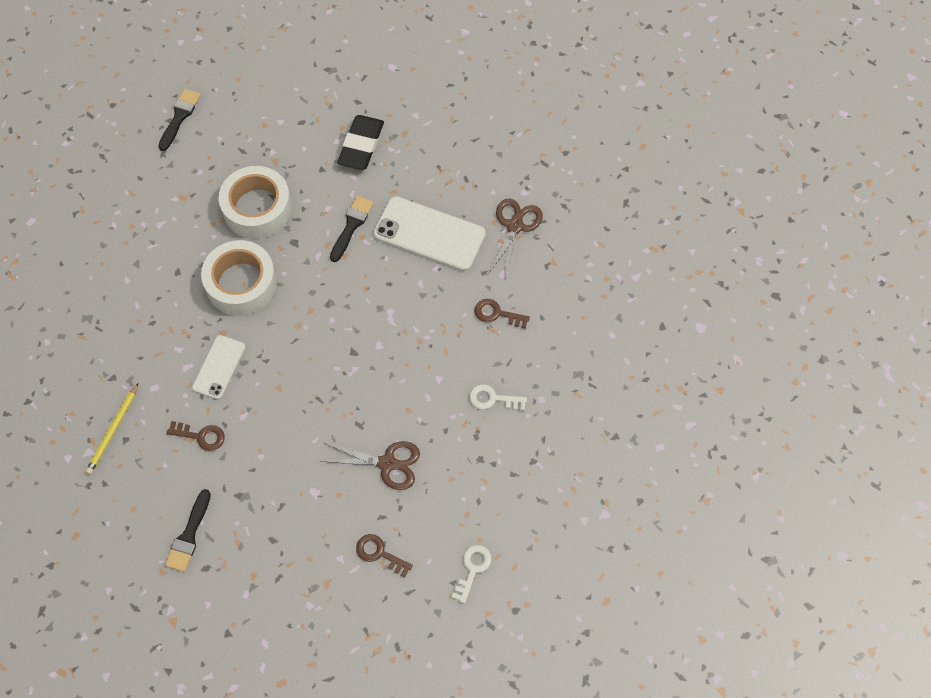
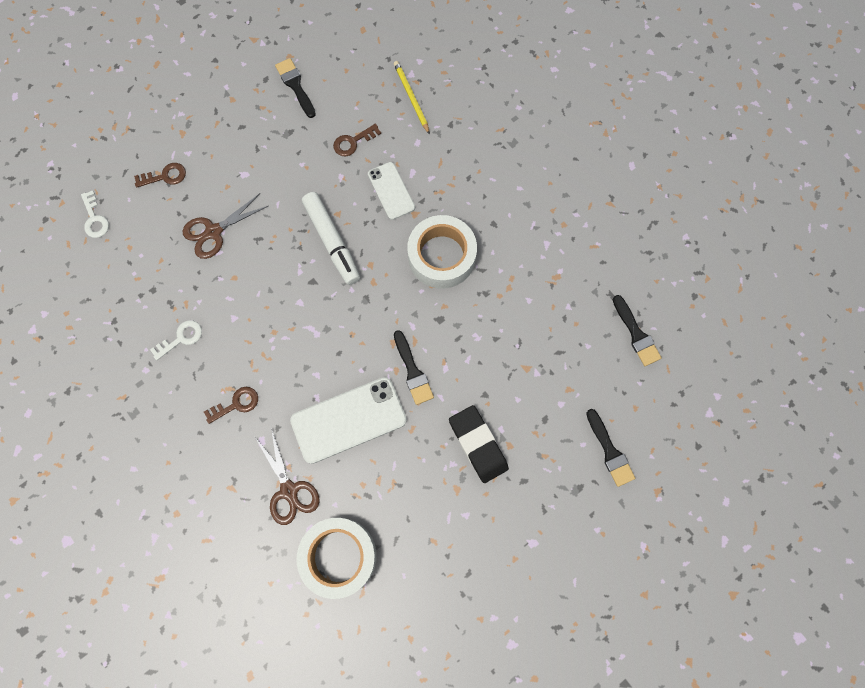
camera: 135 degrees right, 10 degrees up
white tape [219,166,292,239] -> white tape moved to [297,518,377,599]
none -> white marker [302,192,360,285]
none -> black brush [586,409,635,487]

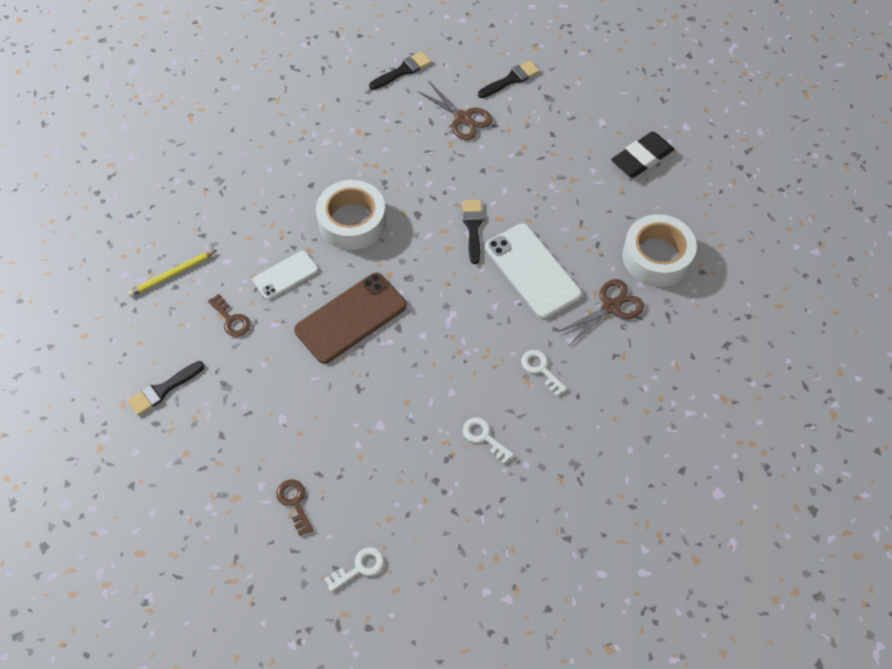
camera: 100 degrees left, 15 degrees down
brown scissors [183,194,268,259] -> brown scissors moved to [418,82,492,140]
brown key [204,387,258,424] -> white key [521,350,567,397]
white marker [302,192,360,285] -> brown phone [294,273,407,364]
black brush [394,330,434,405] -> black brush turned 60 degrees counterclockwise [463,200,483,264]
black eraser [449,405,509,483] -> black eraser moved to [611,131,674,178]

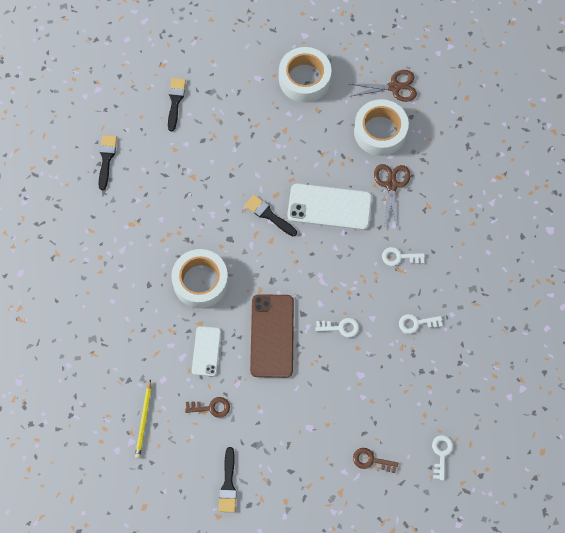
camera: 50 degrees left, 10 degrees up
brown scissors [418,82,492,140] -> brown scissors moved to [349,70,417,102]
black eraser [611,131,674,178] -> white tape [279,47,332,103]
none -> white key [315,318,359,337]

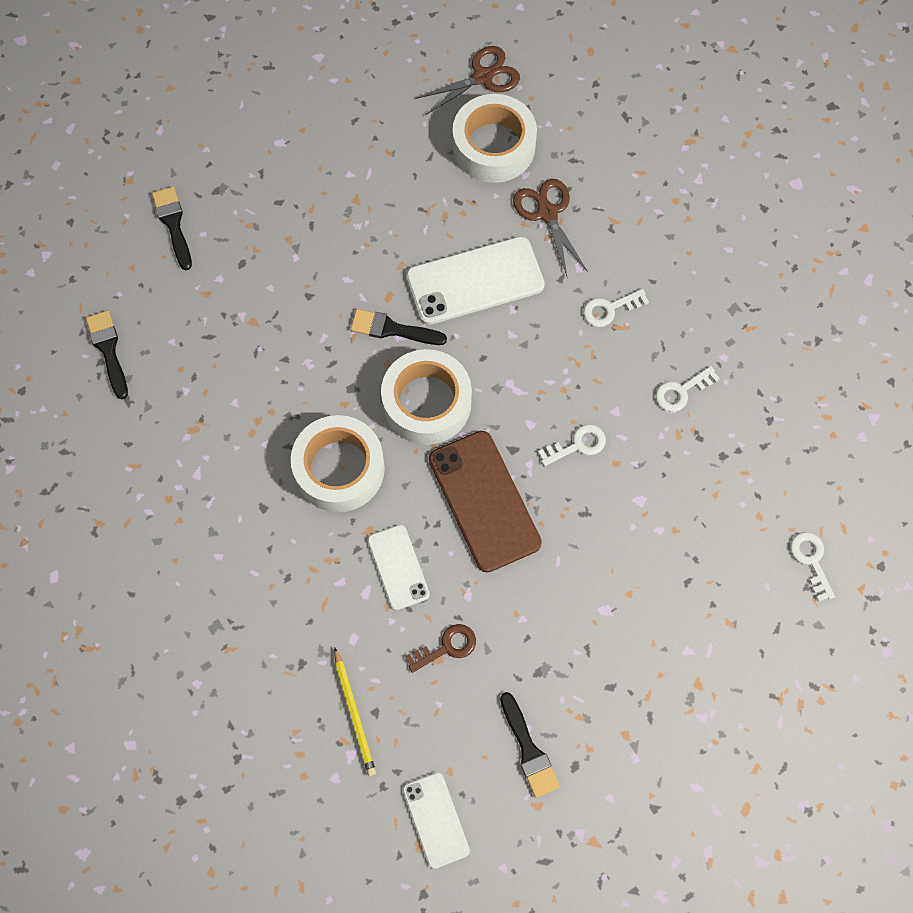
camera: 25 degrees left, 0 degrees up
white tape [279,47,332,103] -> white tape moved to [381,349,472,445]
brown key [353,448,398,473] -> none
none -> white phone [402,772,470,869]

